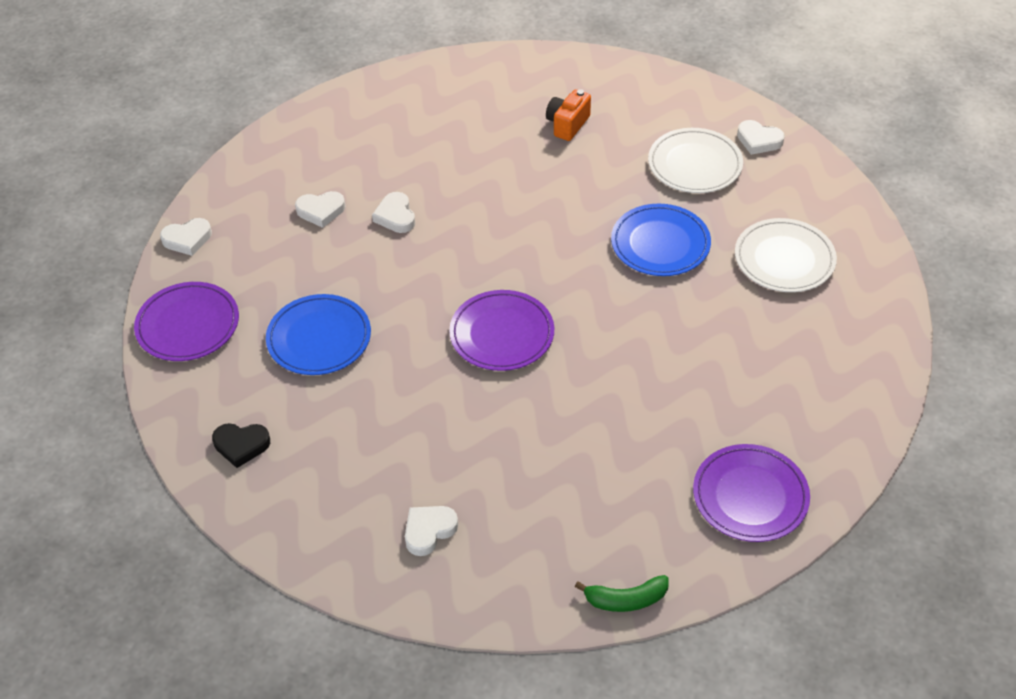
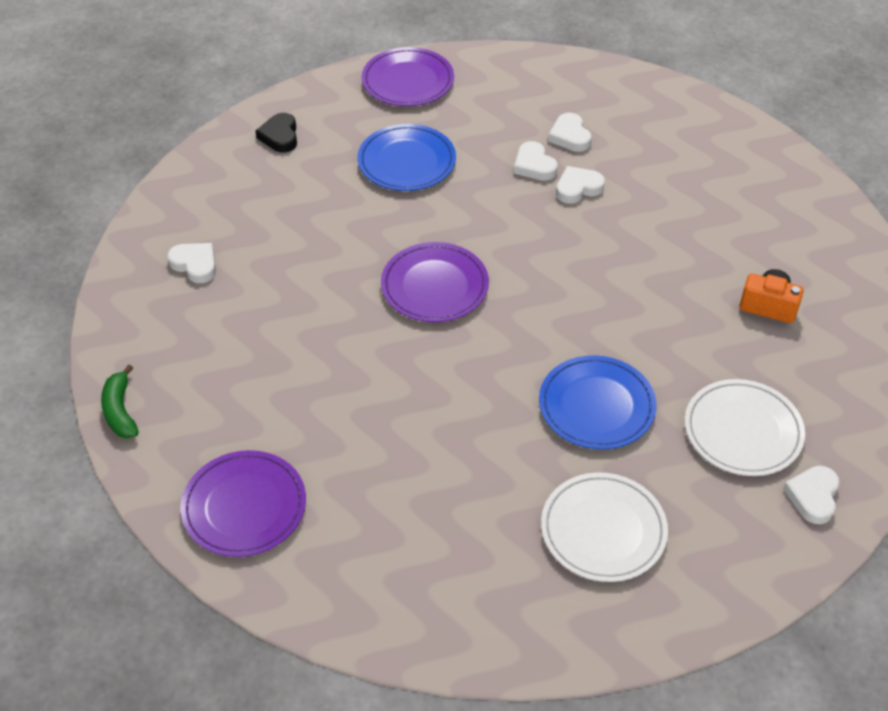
camera: 80 degrees right, 0 degrees up
white heart [160,218,212,256] -> white heart moved to [514,141,558,181]

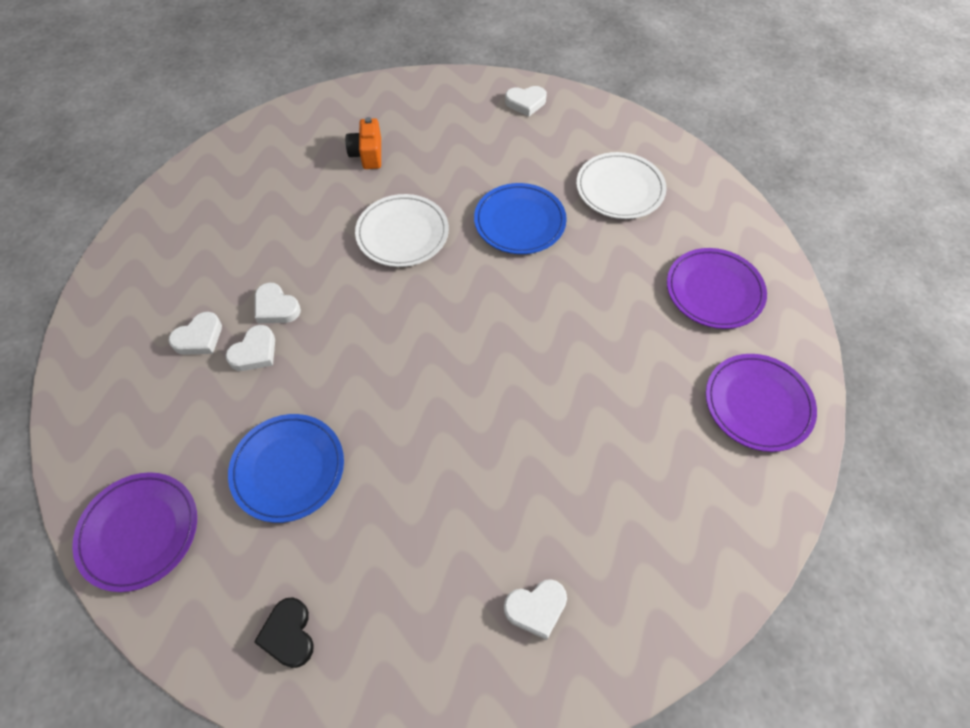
camera: 115 degrees left, 10 degrees up
green banana [101,364,139,438] -> none
white heart [167,243,216,283] -> white heart turned 120 degrees counterclockwise [504,579,567,640]
black heart [256,113,297,153] -> black heart turned 105 degrees clockwise [254,597,314,668]
purple plate [381,242,489,322] -> purple plate moved to [667,248,767,329]
white plate [685,379,805,476] -> white plate moved to [355,194,449,267]

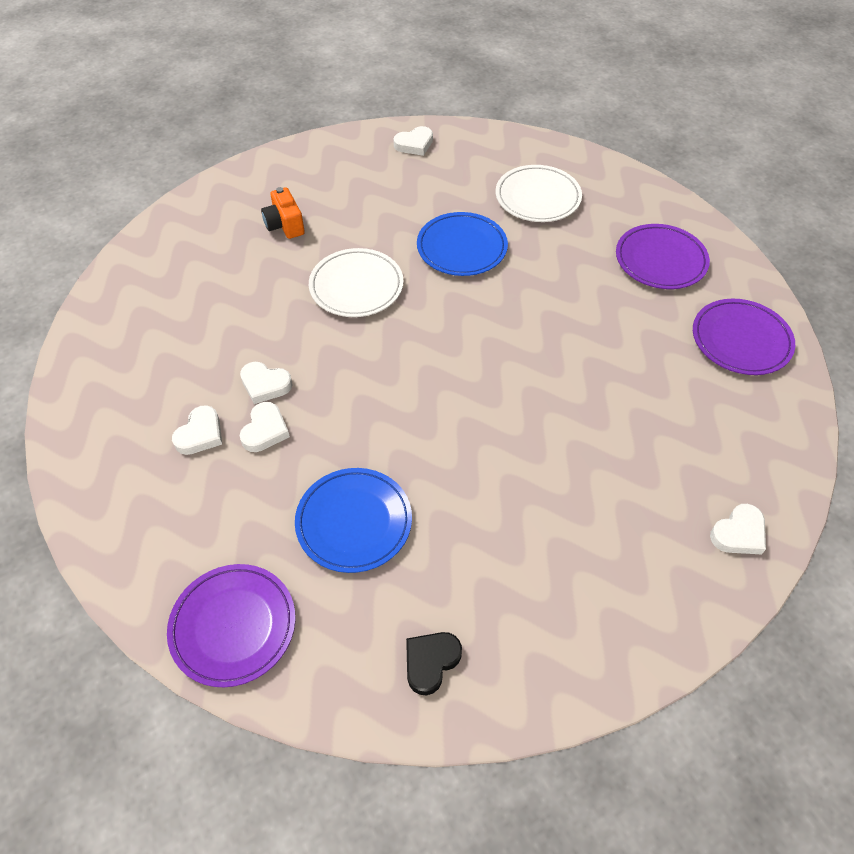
camera: 20 degrees left, 5 degrees down
black heart [254,597,314,668] -> black heart turned 75 degrees clockwise [406,632,462,695]
white heart [504,579,567,640] -> white heart moved to [710,504,766,555]

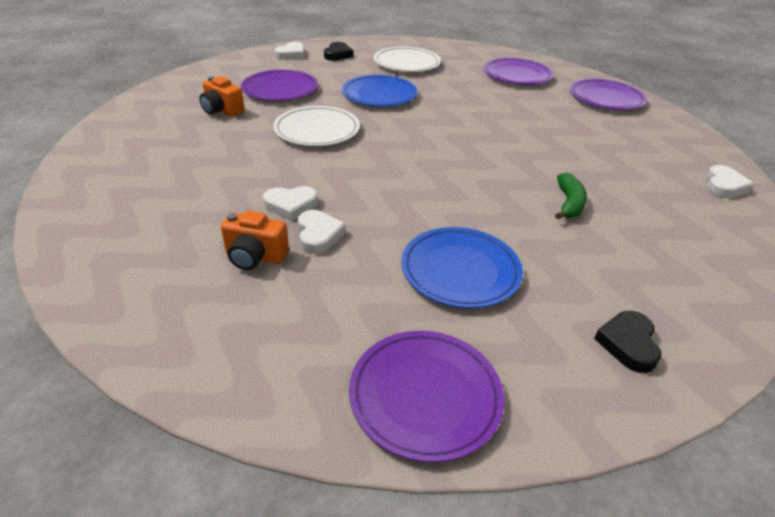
camera: 30 degrees left, 15 degrees down
white heart [172,405,222,455] -> orange camera [221,211,289,270]
none -> purple plate [241,70,318,101]
none -> black heart [324,42,353,61]
none -> green banana [555,173,587,219]

